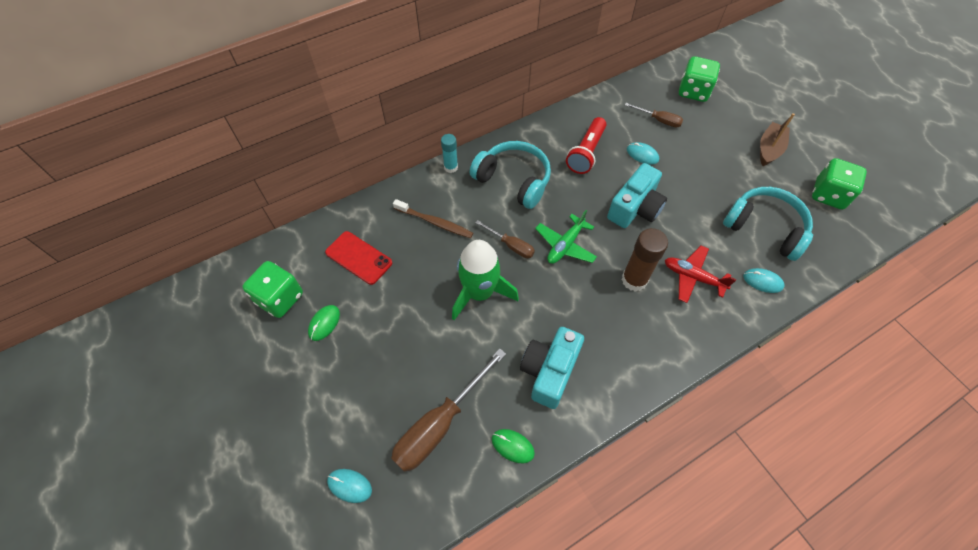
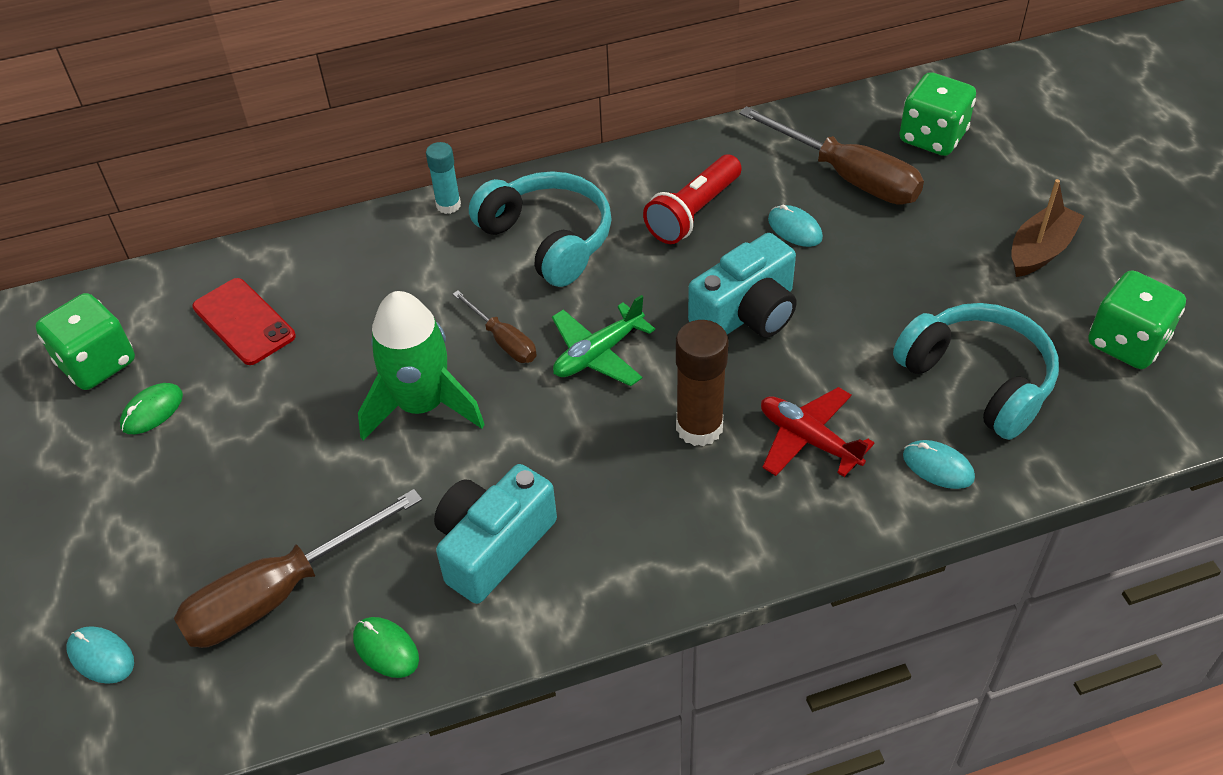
camera: 15 degrees right, 10 degrees down
brown toothbrush [393,199,473,238] -> none
brown screwdriver [625,103,683,128] -> brown screwdriver [739,106,924,205], size x1.88

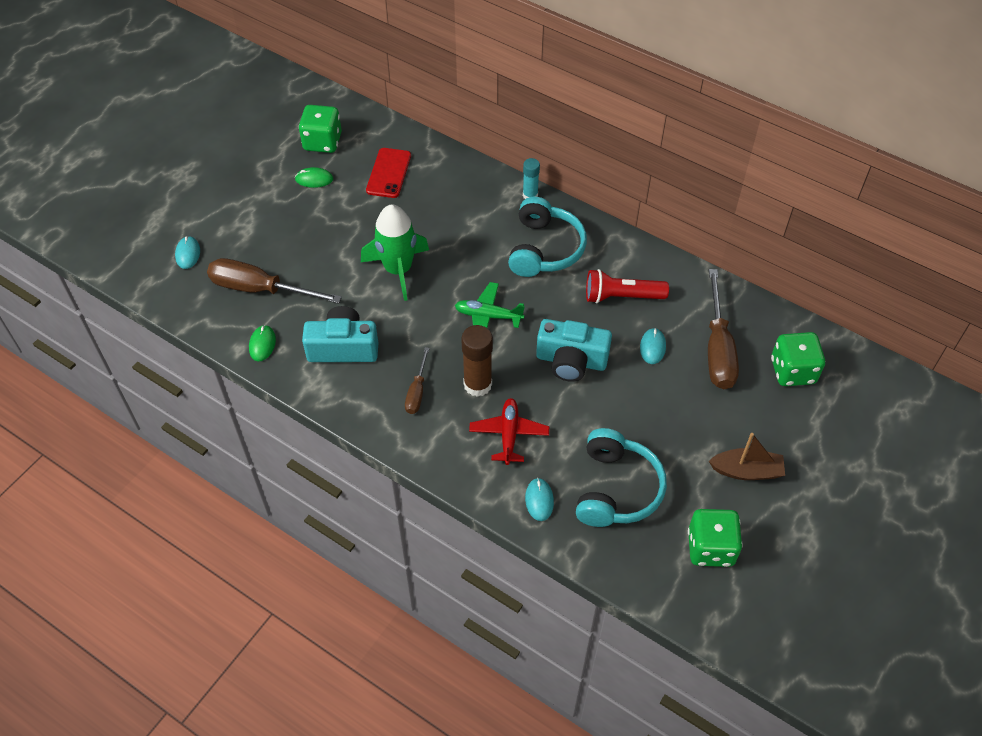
camera: 50 degrees right, 5 degrees up
brown screwdriver [453,290,537,363] -> brown screwdriver moved to [405,347,429,414]

